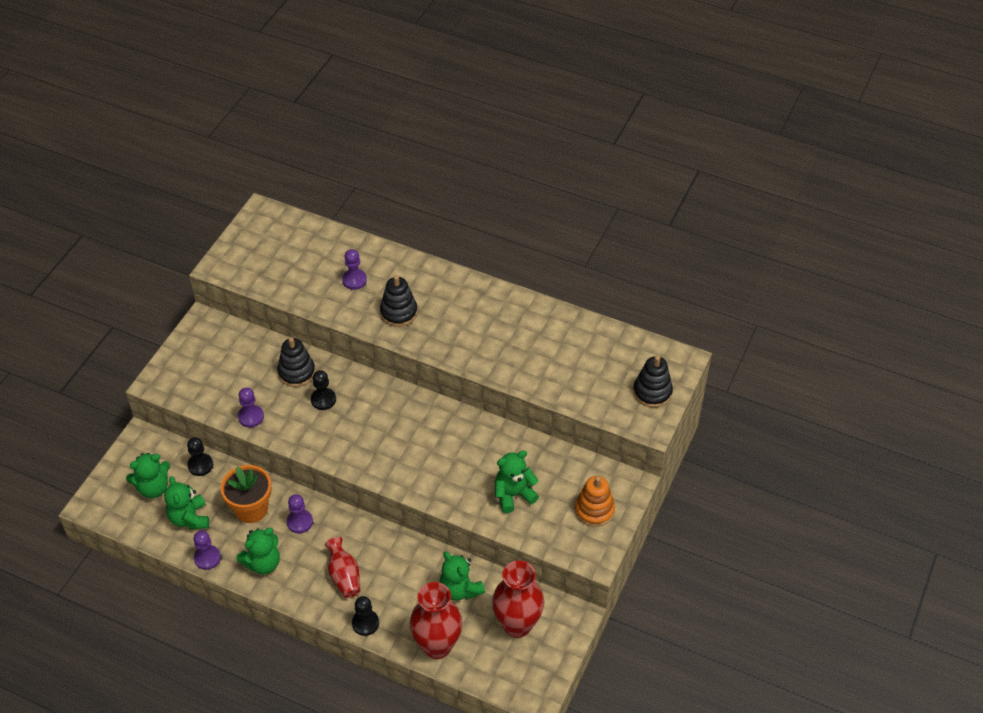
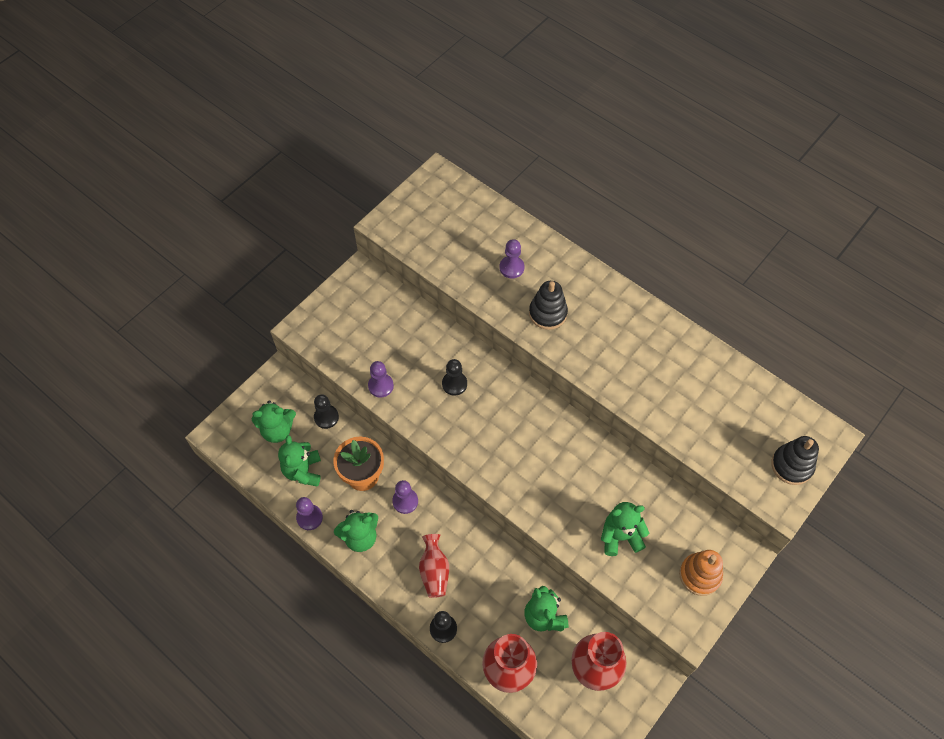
camera: 15 degrees right, 10 degrees up
black stacking toy [277,337,315,387] -> none

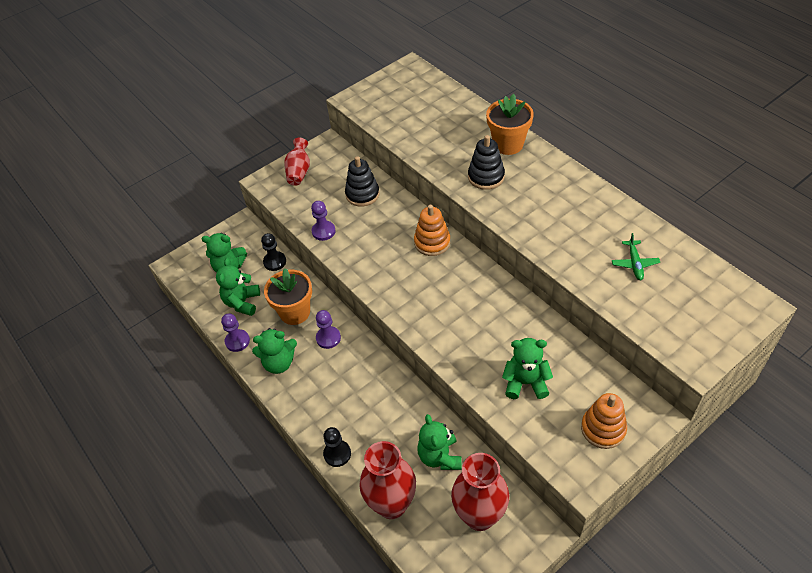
camera: 15 degrees right, 10 degrees down
red vase [419,534,449,598] -> red vase moved to [284,138,310,186]
black pawn [442,359,467,396] -> none
purple pawn [499,239,525,278] -> none
black stacking toy [771,436,819,485] -> black stacking toy moved to [345,156,380,207]
none -> orange stacking toy [414,205,450,256]
none -> orange flower pot [486,94,534,155]
none -> green plane [612,233,660,280]

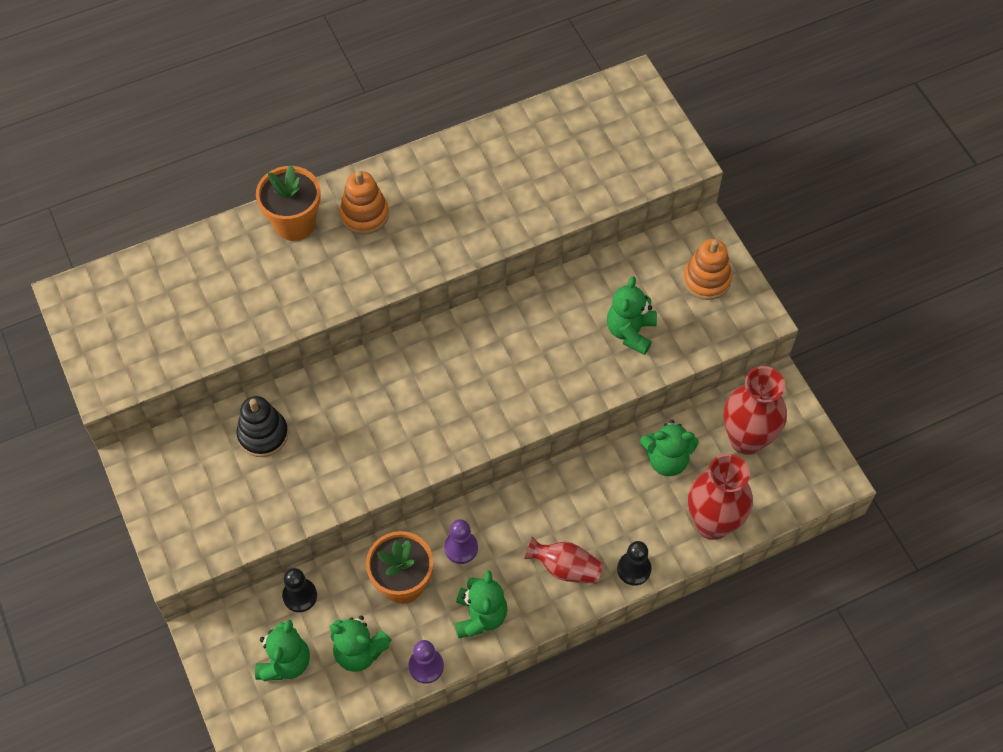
camera: 80 degrees left, 10 degrees up
red vase [284,138,310,186] -> red vase moved to [524,537,604,584]
purple pawn [311,201,336,241] -> none
orange stacking toy [414,205,450,256] -> orange stacking toy moved to [339,171,389,235]
black stacking toy [468,135,505,190] -> none
green plane [612,233,660,280] -> none

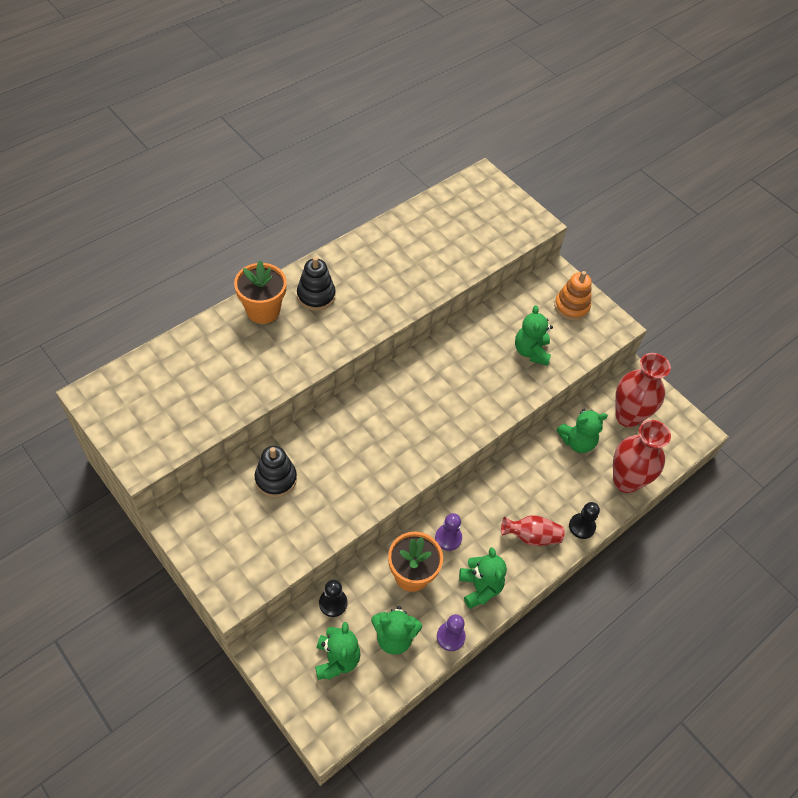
camera: 20 degrees left, 5 degrees down
orange stacking toy [339,171,389,235] -> black stacking toy [297,257,336,311]

